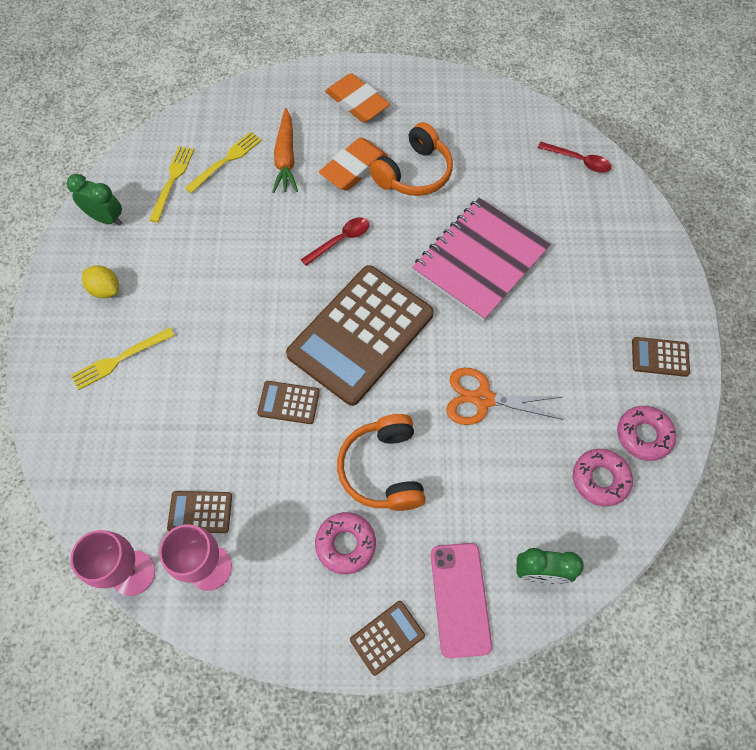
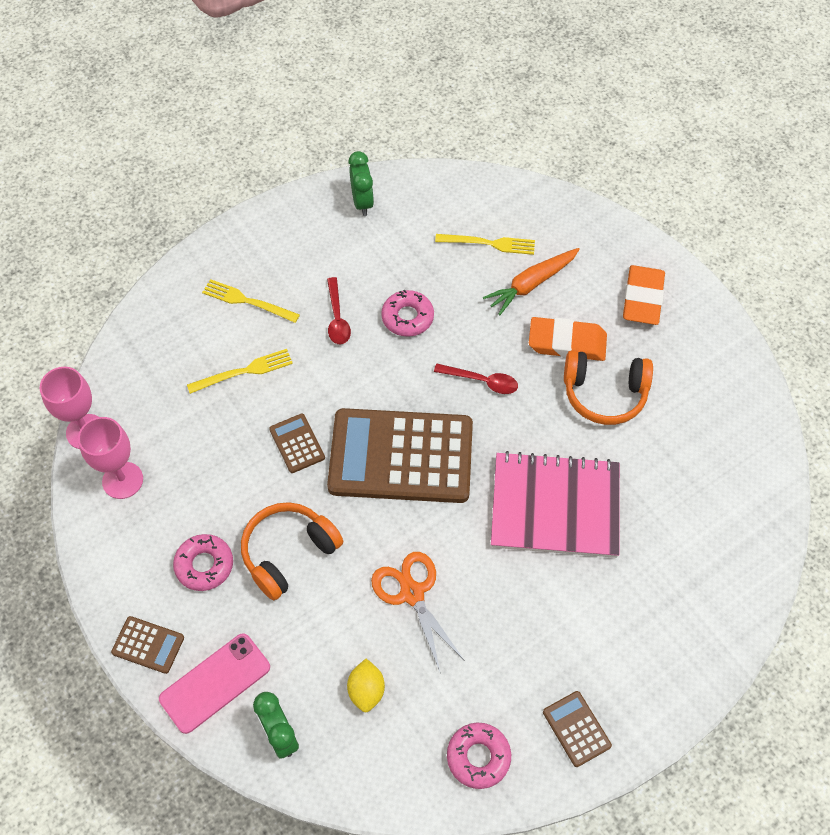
camera: 55 degrees right, 5 degrees down
yellow lemon [82,265,119,298] -> yellow lemon moved to [347,658,385,712]
yellow fork [149,146,194,223] -> yellow fork moved to [187,349,293,394]
brown calculator [167,491,232,533] -> none
red spoon [538,142,611,173] -> red spoon moved to [327,277,351,344]
pink donut [573,449,633,507] -> pink donut moved to [381,289,434,337]

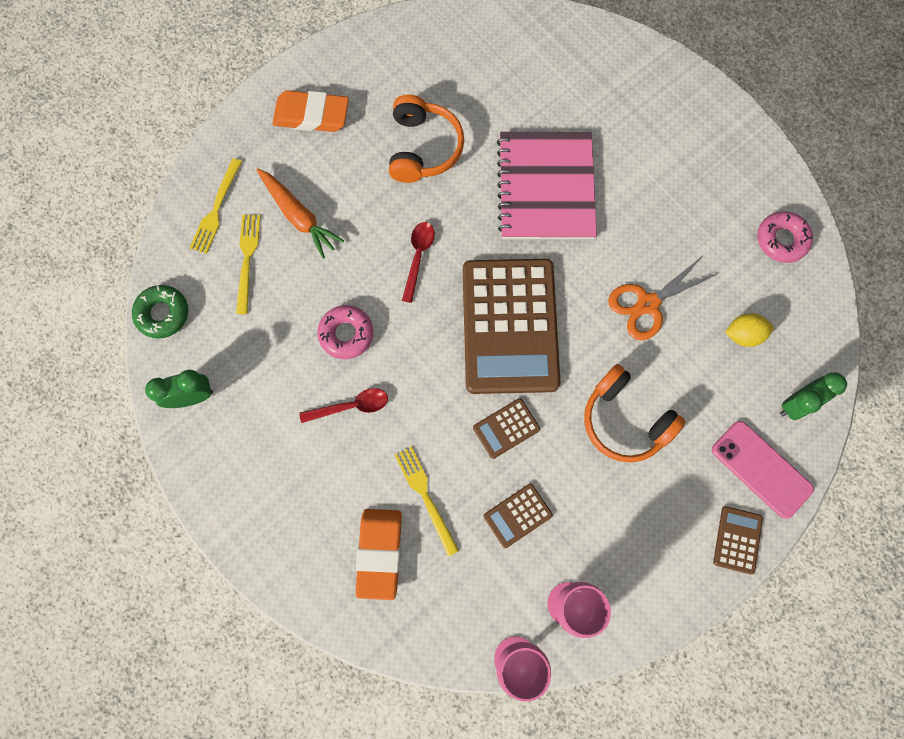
camera: 95 degrees left, 15 degrees up
pink donut [173,534,233,591] -> none
yellow fork [202,279,300,323] -> yellow fork moved to [190,158,242,254]
orange eraser [529,317,607,361] -> orange eraser moved to [355,509,402,600]
brown calculator [543,691,612,767] -> brown calculator moved to [483,484,553,548]
none -> green donut [132,285,188,339]

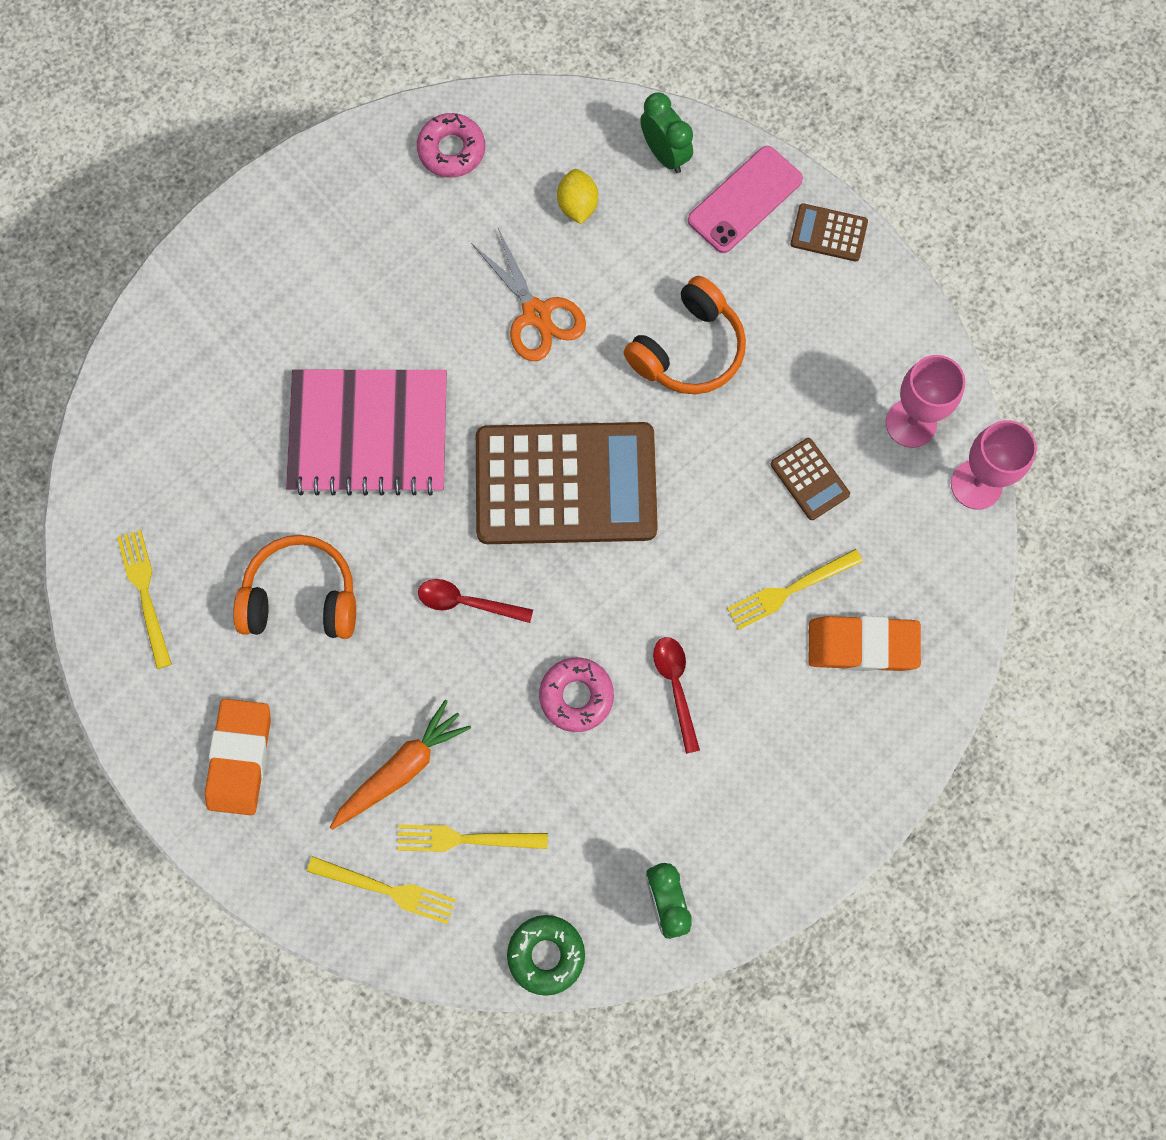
camera: 90 degrees left, 0 degrees up
brown calculator [473,398,540,459] -> none
none -> yellow fork [117,530,172,669]

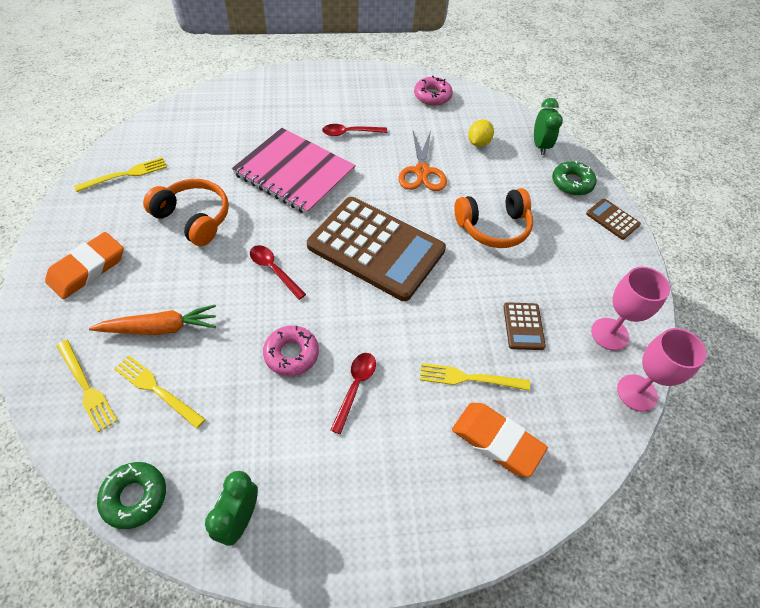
camera: 30 degrees right, 20 degrees down
yellow fork [117,530,172,669] -> yellow fork turned 45 degrees clockwise [74,157,167,192]
pink phone [688,146,803,253] -> green donut [552,161,596,196]
none -> red spoon [322,124,387,136]

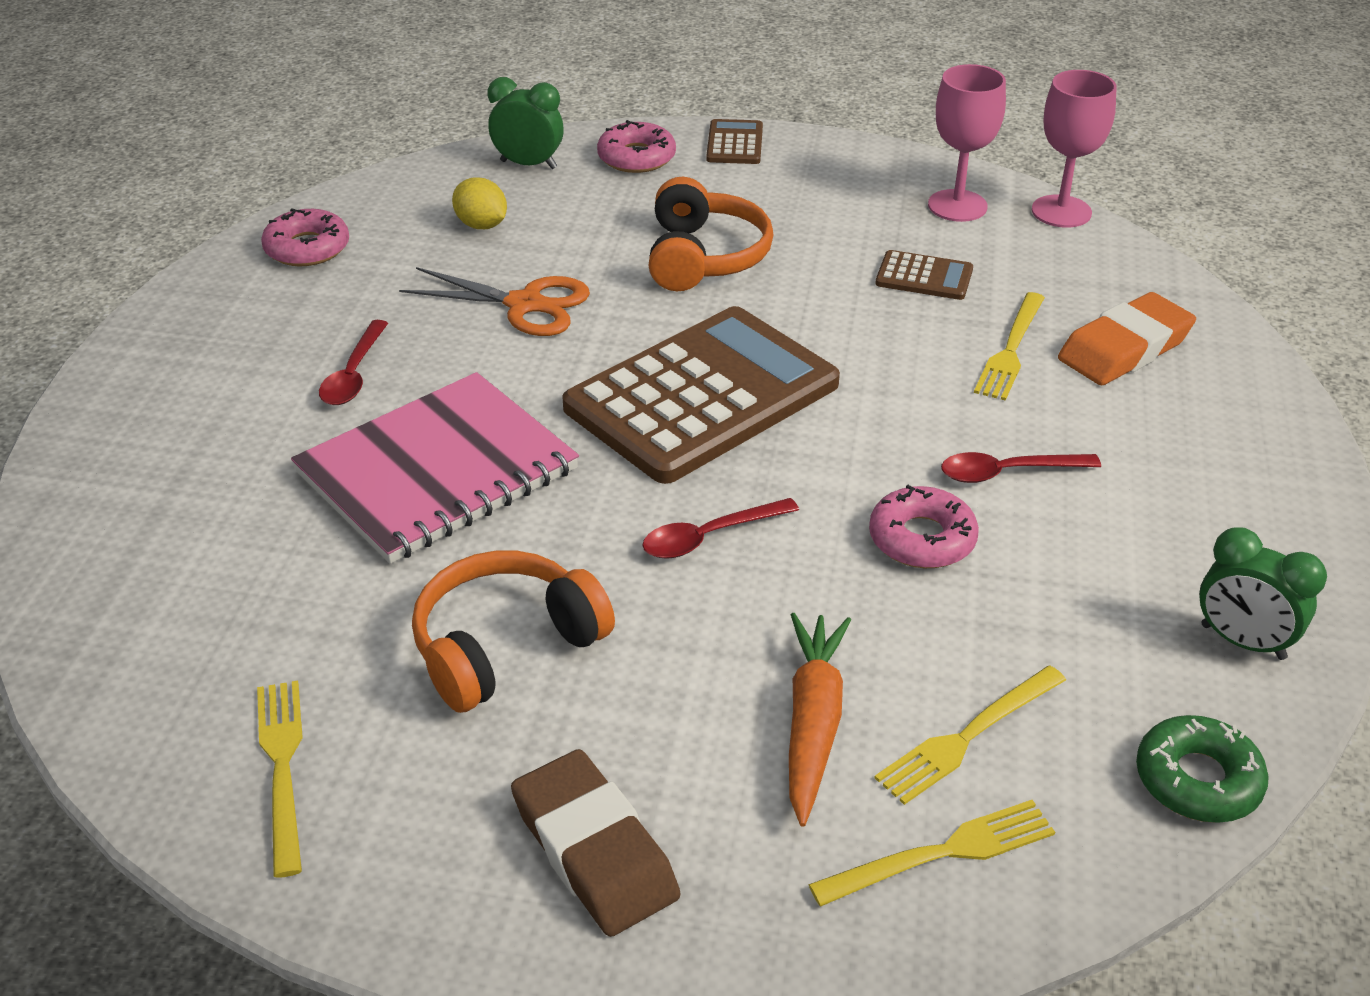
camera: 70 degrees left, 15 degrees down
orange eraser [45,232,124,299] -> brown eraser [511,749,680,937]
red spoon [330,353,376,434] -> red spoon turned 45 degrees counterclockwise [941,452,1101,483]
green donut [552,161,596,196] -> pink donut [597,120,676,173]
brown calculator [586,198,641,240] -> brown calculator turned 120 degrees clockwise [706,119,763,164]

